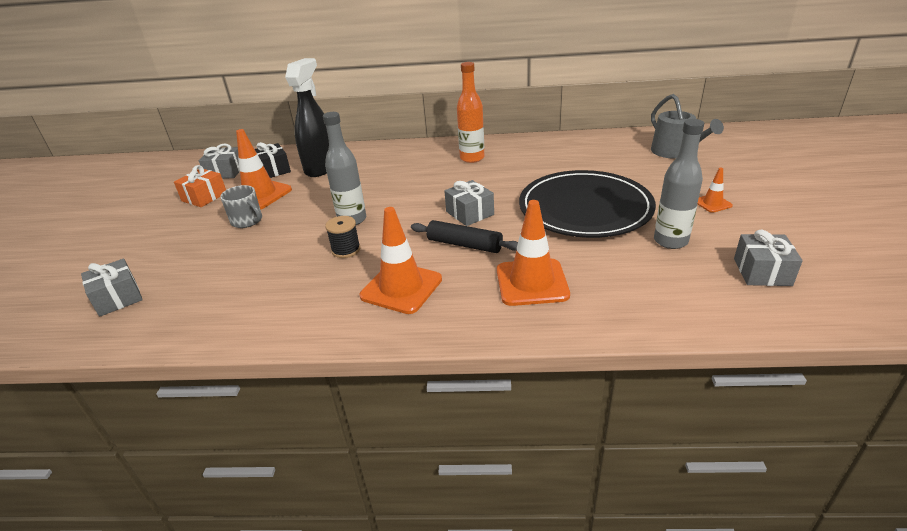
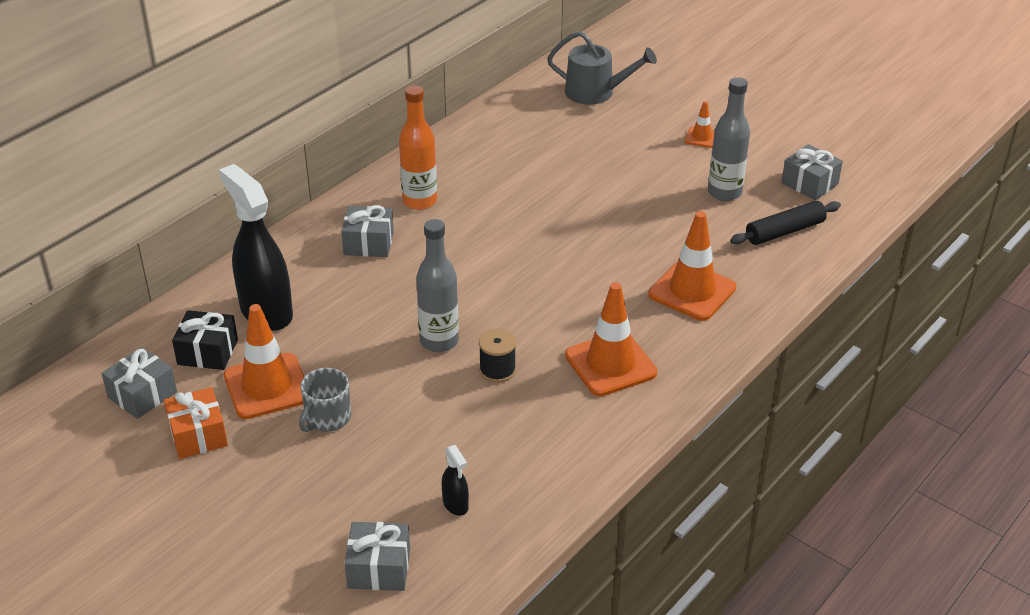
camera: 55 degrees left, 5 degrees up
grey mug [220,185,262,228] -> grey mug turned 135 degrees clockwise [299,368,351,432]
black rolling pin [411,220,518,253] -> black rolling pin moved to [730,201,841,245]
grey gift [444,180,494,226] -> grey gift moved to [341,205,394,257]
black plate [519,170,656,238] -> none
none -> black spray bottle [442,445,469,516]

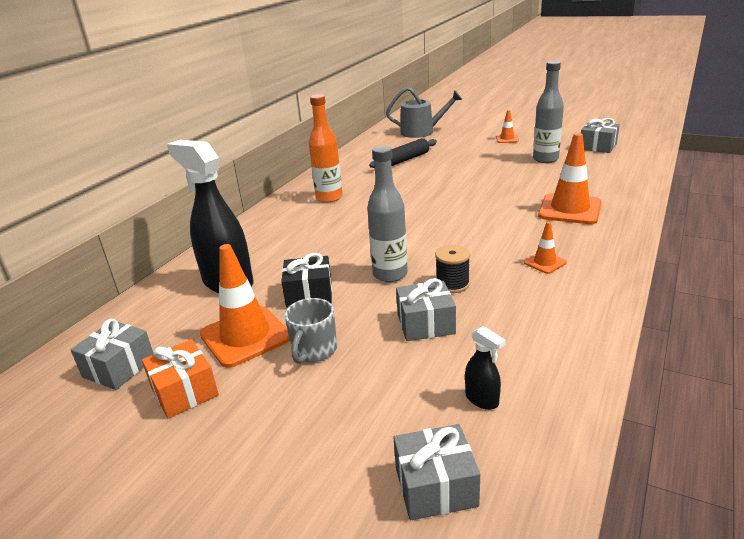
camera: 10 degrees left, 10 degrees down
black gift [172,310,238,370] -> black gift moved to [281,253,332,308]
grey gift [341,205,394,257] -> grey gift moved to [396,278,456,341]
orange traffic cone [565,282,657,396] -> orange traffic cone [524,222,567,274], size x0.50
black rolling pin [730,201,841,245] -> black rolling pin moved to [369,138,437,168]

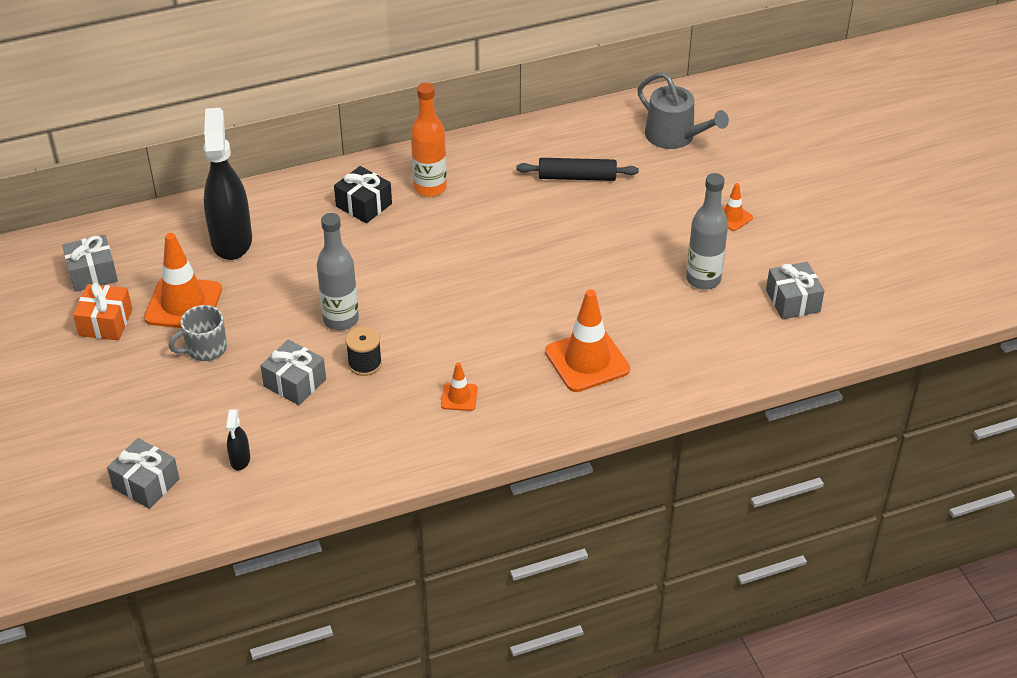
camera: 40 degrees right, 15 degrees up
black gift [281,253,332,308] -> black gift moved to [334,166,392,223]

